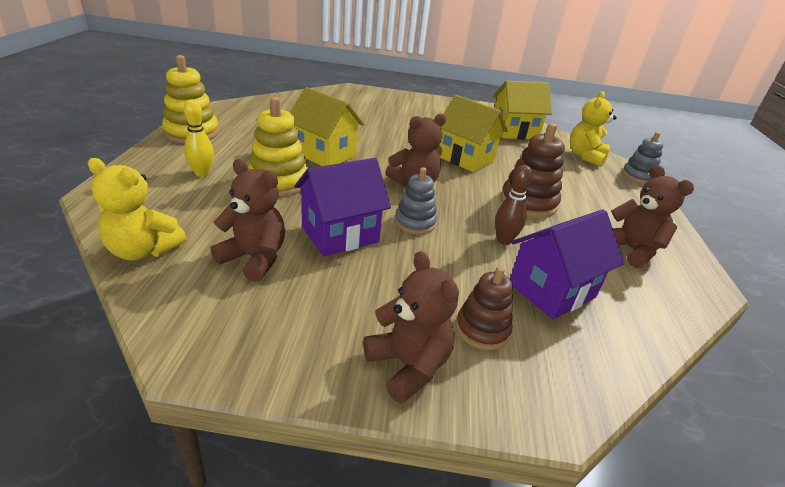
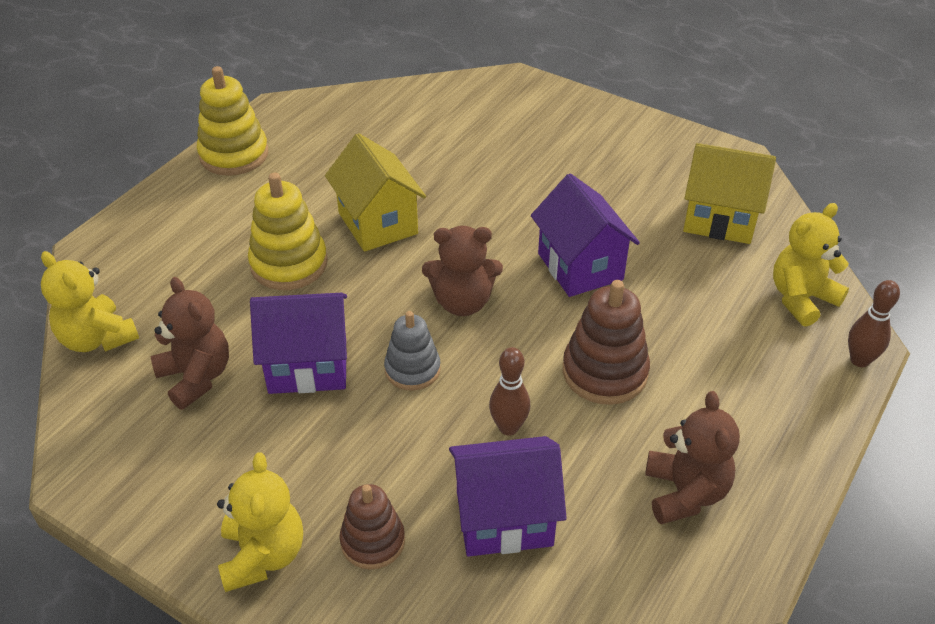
camera: 30 degrees right, 10 degrees up
yellow bowling pin [184,99,214,177] -> none
brown teddy bear [363,251,459,404] -> yellow teddy bear [217,452,303,592]
yellow house [439,95,508,172] -> purple house [531,173,640,297]
grey stacking toy [622,132,664,184] -> brown bowling pin [848,280,900,367]

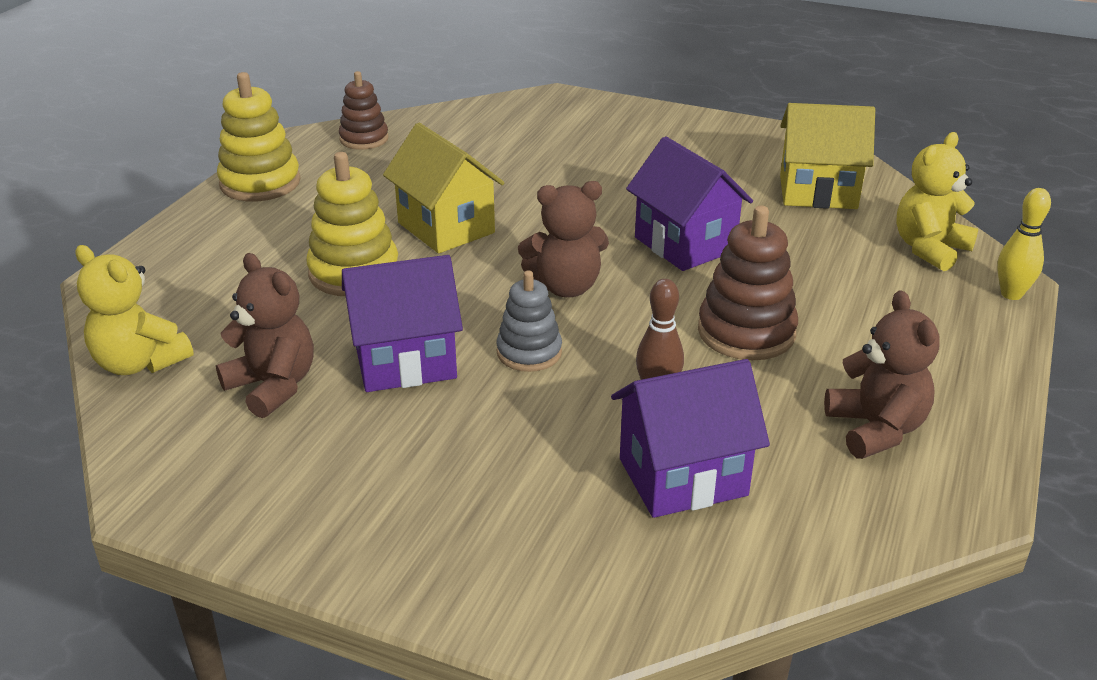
camera: 10 degrees left, 10 degrees down
yellow teddy bear [217,452,303,592] -> none
brown stacking toy [339,484,405,570] -> brown stacking toy moved to [339,71,389,150]
brown bowling pin [848,280,900,367] -> yellow bowling pin [997,188,1051,300]

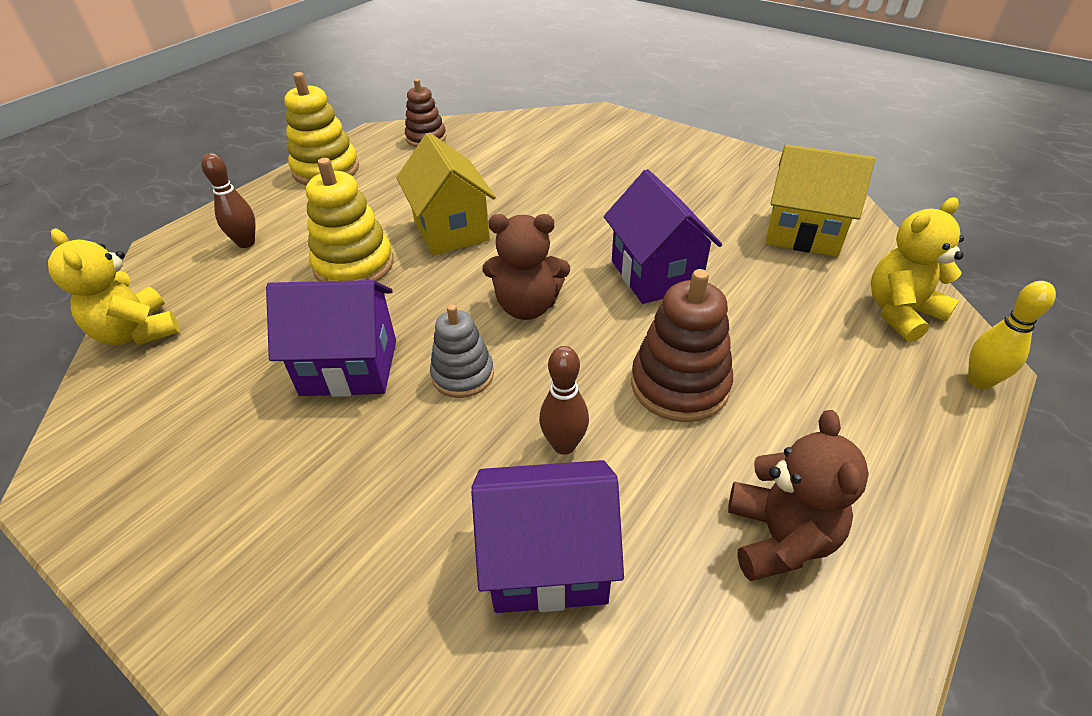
camera: 15 degrees right, 10 degrees up
brown teddy bear [216,253,314,418] -> none
none -> brown bowling pin [201,153,255,248]

